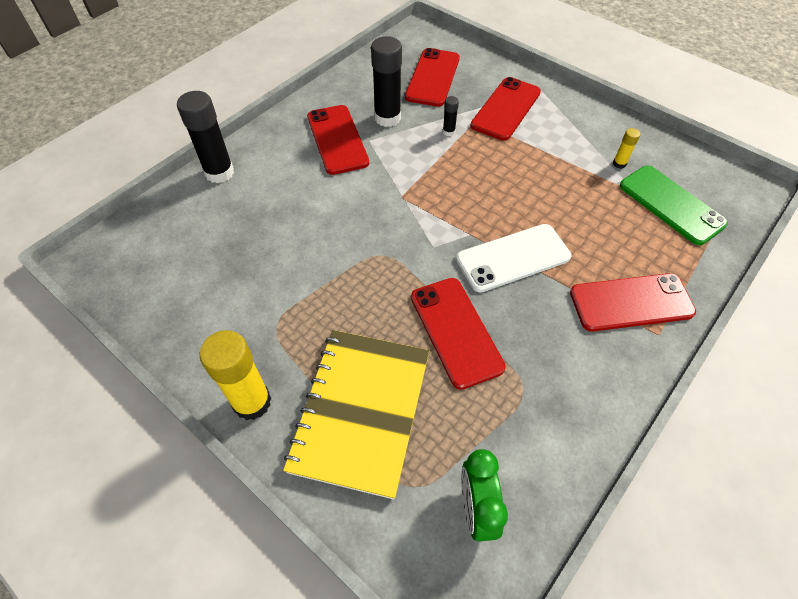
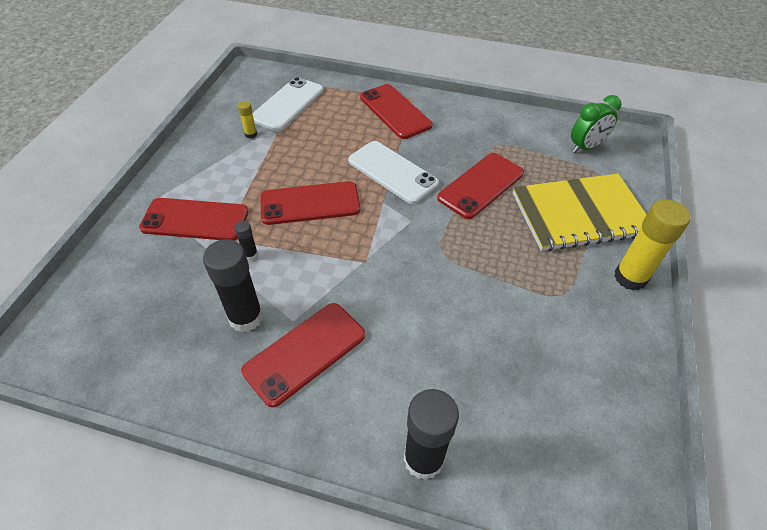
camera: 115 degrees left, 5 degrees down
red phone [405,48,460,107] -> red phone moved to [260,181,360,225]
green phone [620,165,728,245] -> white phone [252,77,324,131]

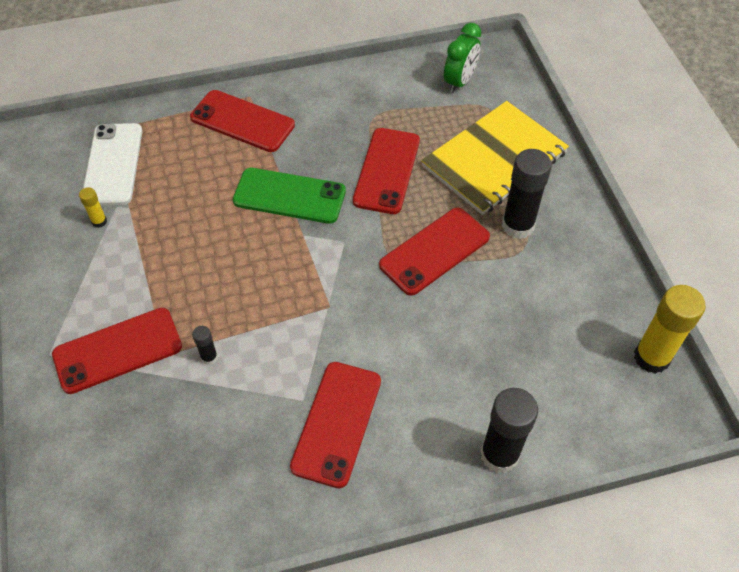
camera: 30 degrees left, 5 degrees up
black glue stick [203,239,263,332] -> black glue stick moved to [502,149,552,239]
red phone [260,181,360,225] -> red phone moved to [379,208,490,296]
white phone [348,141,439,204] -> green phone [233,168,346,224]
yellow glue stick [614,199,691,291] -> yellow glue stick moved to [634,285,706,374]

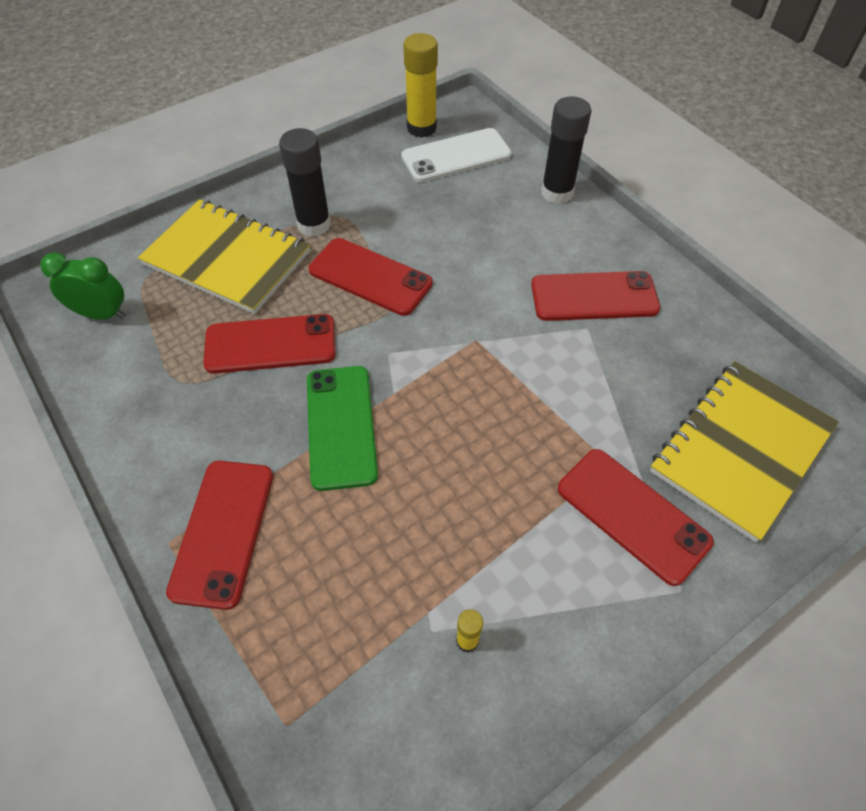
camera: 110 degrees left, 0 degrees up
white phone [83,123,143,206] -> white phone moved to [401,128,512,182]
black glue stick [192,326,218,365] -> none
none -> yellow notebook [650,361,839,543]

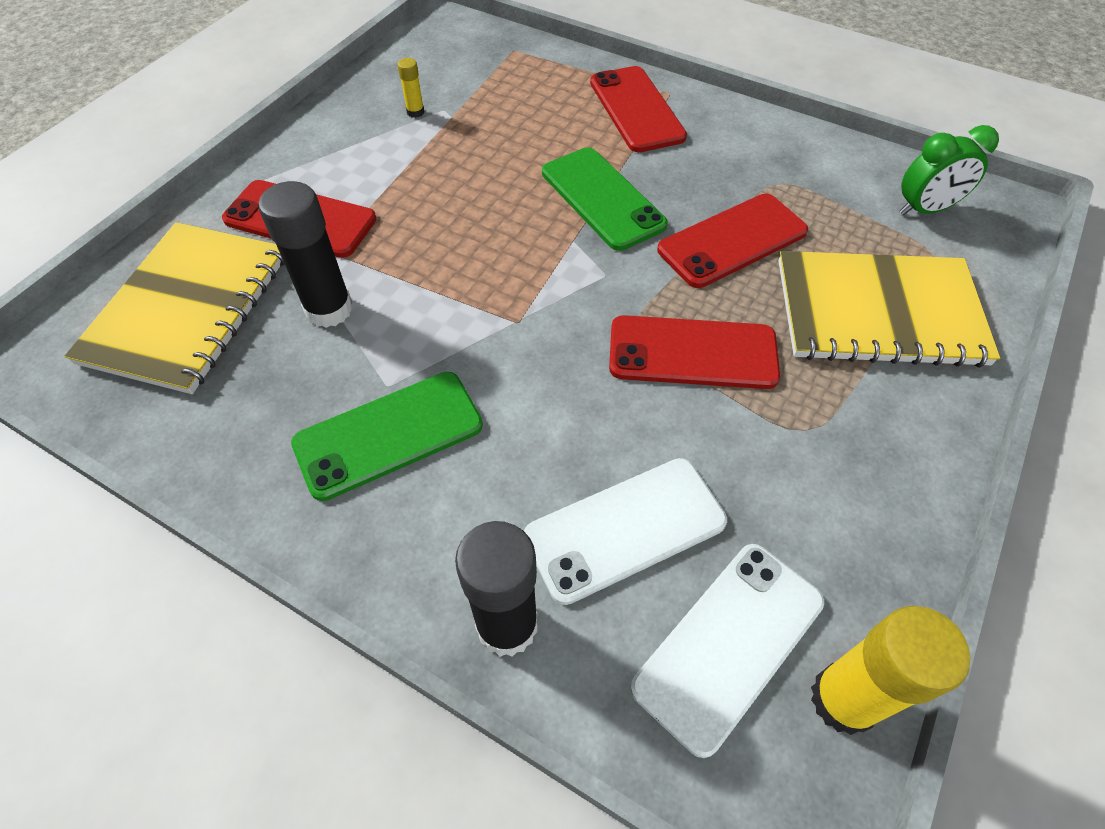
camera: 155 degrees right, 0 degrees up
black glue stick [279,128,331,237] -> black glue stick moved to [258,181,353,328]
red phone [531,271,660,321] -> green phone [291,372,483,501]
none -> white phone [524,458,727,605]

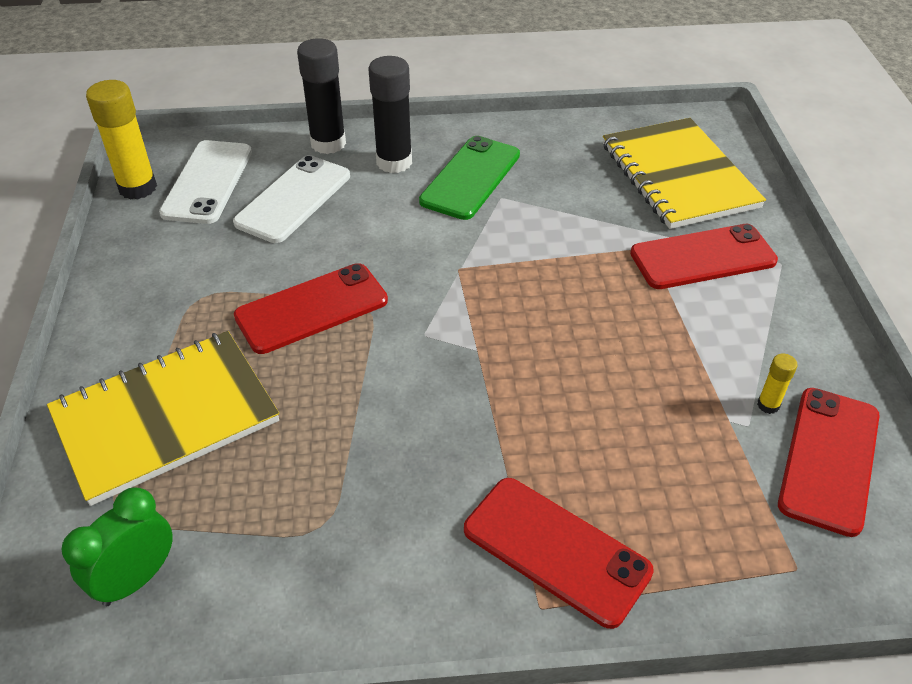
camera: 145 degrees right, 10 degrees down
black glue stick [258,181,353,328] -> black glue stick moved to [368,56,412,173]
green phone [542,147,668,251] -> none
red phone [657,194,808,288] -> red phone moved to [778,388,880,537]

